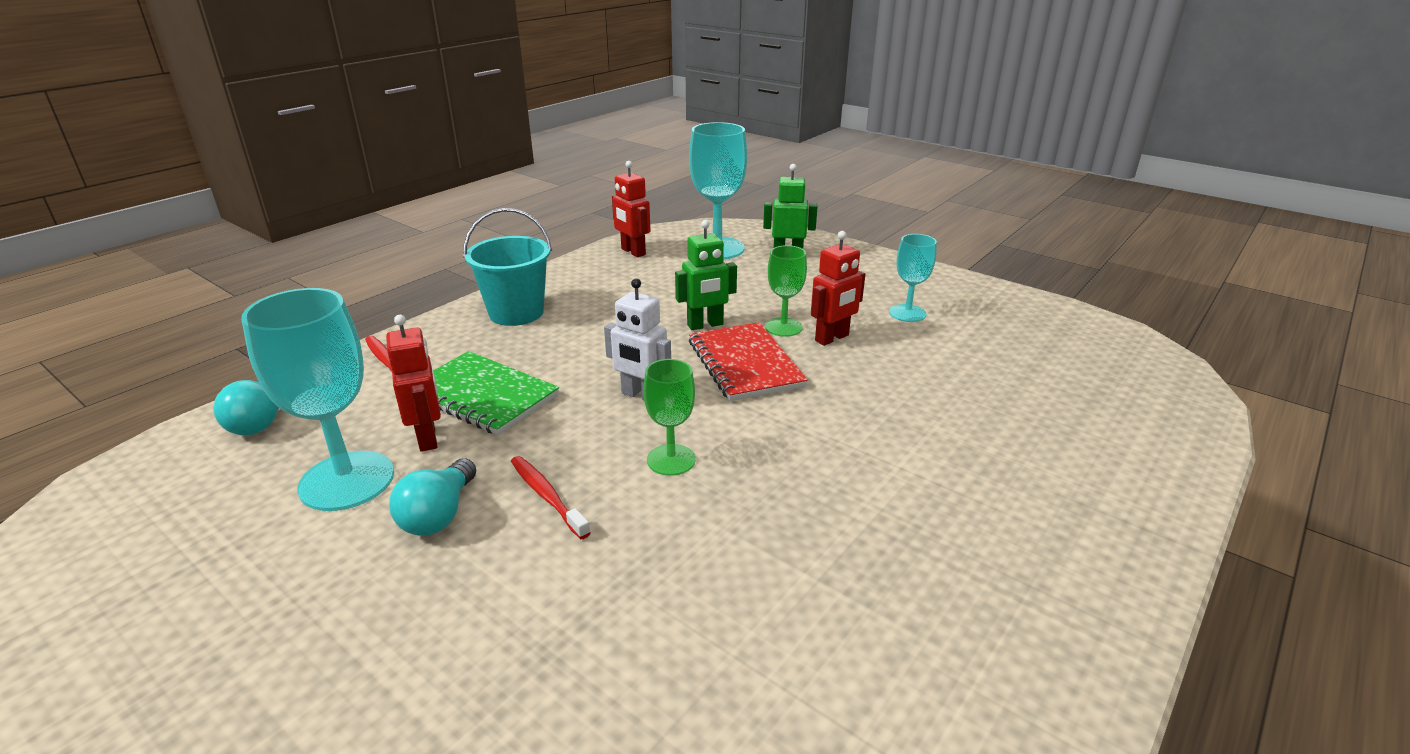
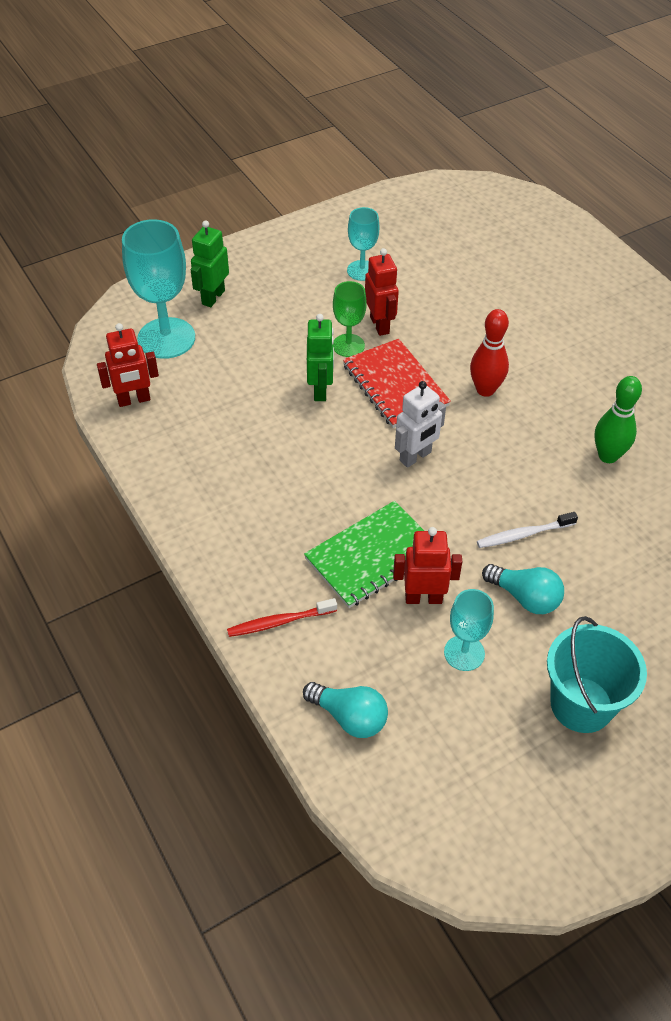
camera: 70 degrees left, 20 degrees up
turquoise goblet [241,288,394,511] -> turquoise goblet [444,589,494,671], size x0.56
turquoise bucket [463,208,552,326] -> turquoise bucket moved to [547,616,647,733]
red toothbrush [511,456,590,539] -> white toothbrush [477,512,578,548]
green goblet [643,359,695,476] -> none
red notebook [689,322,808,401] -> red notebook turned 60 degrees clockwise [343,339,451,428]
none -> red bowling pin [470,309,509,397]
none -> green bowling pin [595,376,642,463]

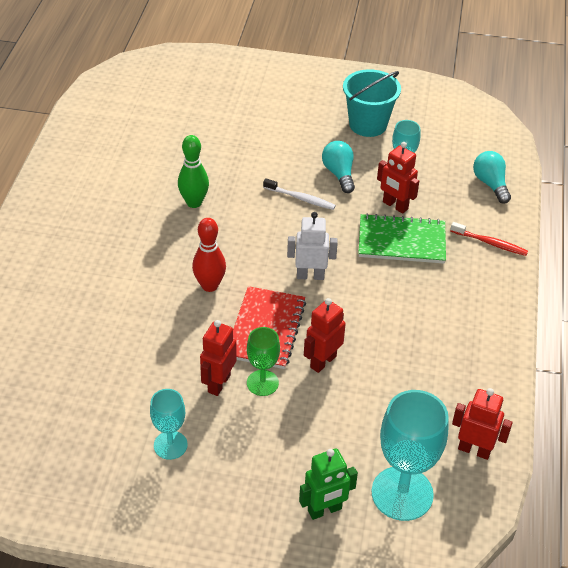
camera: 140 degrees left, 5 degrees down
green robot [307,314,334,401] -> red robot [304,298,346,373]

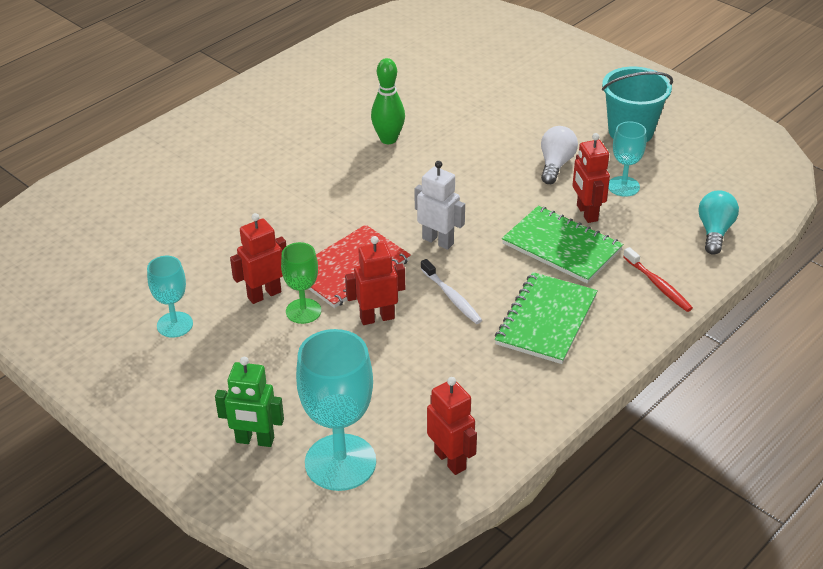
camera: 35 degrees right, 5 degrees down
red bowling pin [192,218,226,292] -> none
white toothbrush [263,178,336,210] -> white toothbrush moved to [420,259,482,324]
turquoise light bulb [322,141,355,193] -> white light bulb [541,126,578,184]
none -> green notebook [495,272,598,364]

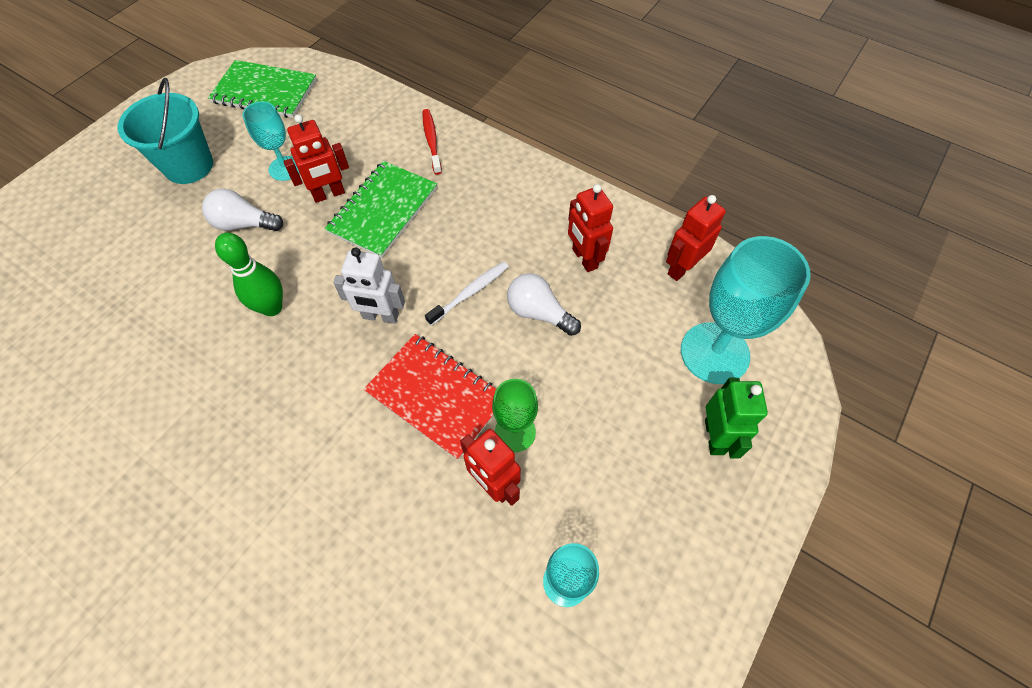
camera: 100 degrees left, 20 degrees up
red robot [345,236,405,325] -> red robot moved to [568,184,613,272]
green bowling pin [371,58,405,144] -> green bowling pin moved to [215,233,283,316]
white robot [415,161,465,250] -> white robot turned 105 degrees counterclockwise [333,247,405,324]
green notebook [495,272,598,364] -> green notebook moved to [208,60,317,118]
red toothbrush [623,247,693,312] -> red toothbrush turned 60 degrees counterclockwise [423,109,442,175]
turquoise light bulb [698,190,739,255] -> none
none -> white light bulb [507,273,581,336]

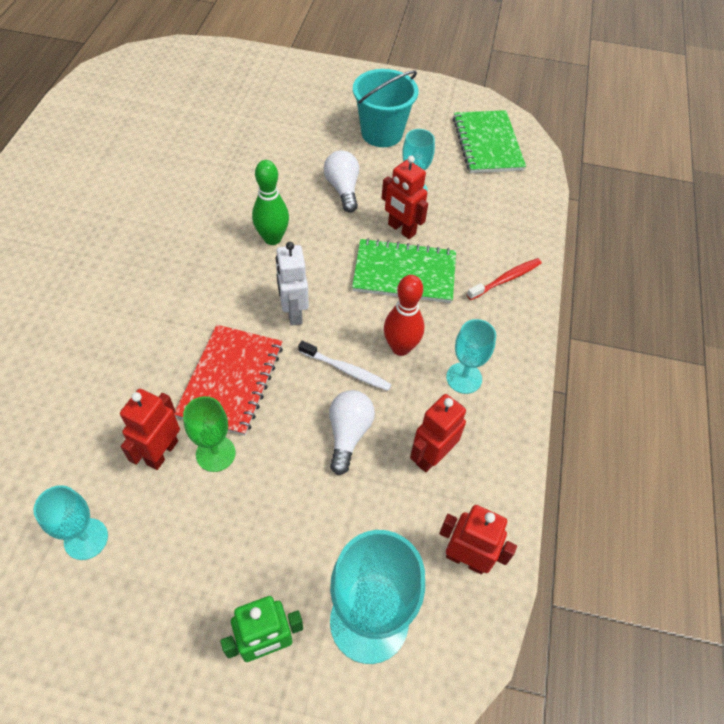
camera: 65 degrees right, 5 degrees down
none -> red bowling pin [384,275,424,356]
none -> turquoise goblet [446,319,496,394]

